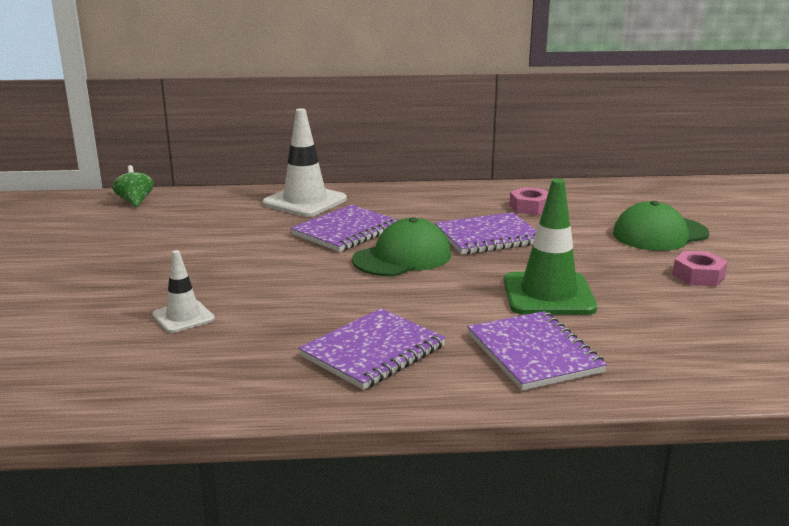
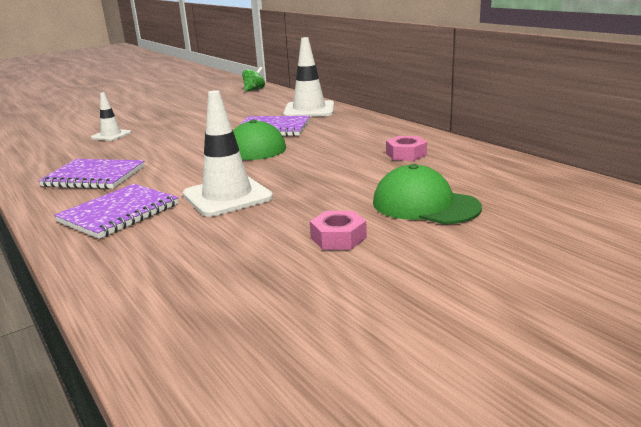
camera: 60 degrees right, 0 degrees up
purple notebook [435,212,537,254] -> none
green traffic cone [504,179,597,315] -> white traffic cone [183,90,273,217]

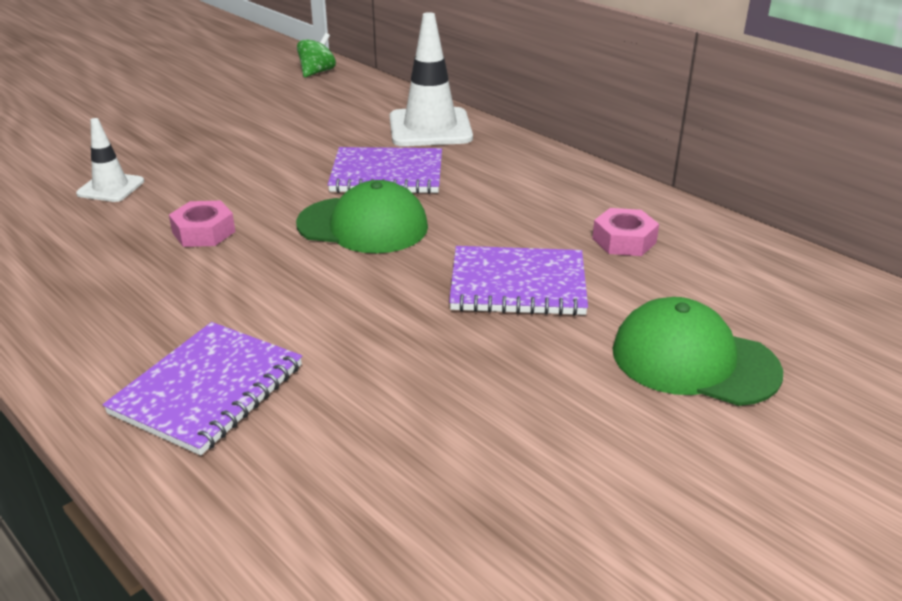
camera: 10 degrees left, 10 degrees up
purple notebook [38,159,145,189] -> purple notebook moved to [449,246,588,316]
white traffic cone [183,90,273,217] -> none
pink nut [310,211,367,250] -> pink nut moved to [169,201,235,247]

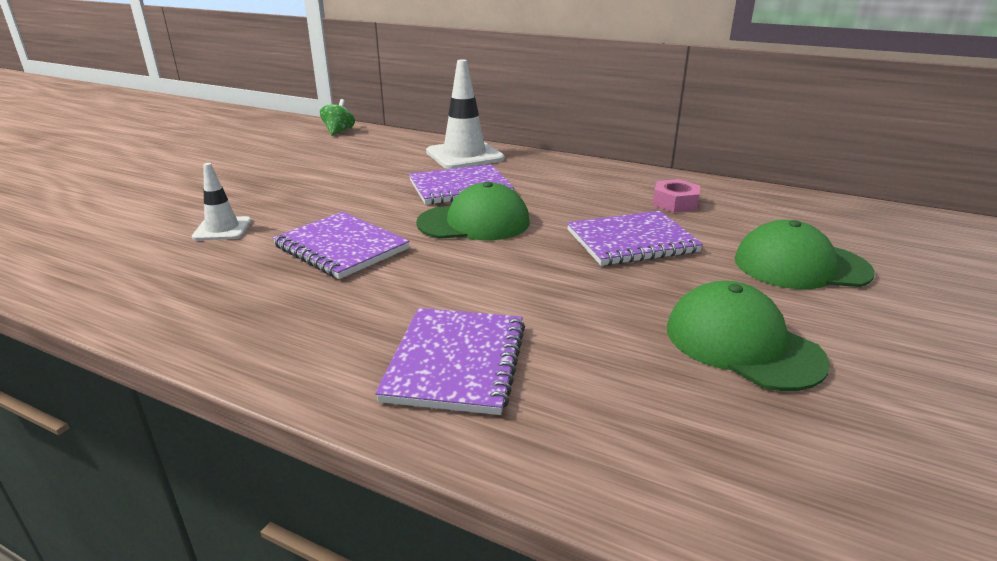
camera: 20 degrees left, 5 degrees down
pink nut [169,201,235,247] -> purple notebook [272,212,410,279]
none -> green cap [667,281,830,391]

